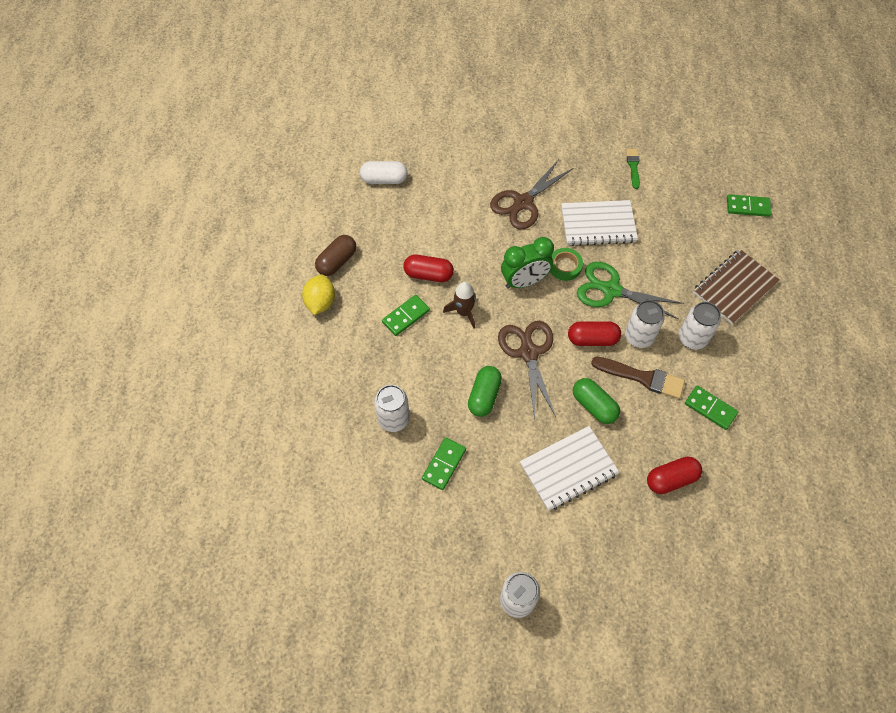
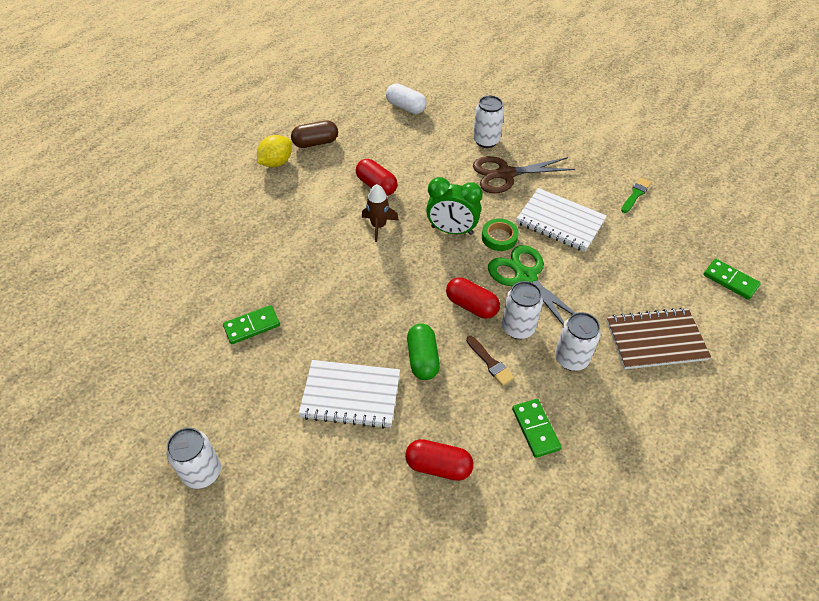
camera: 35 degrees right, 10 degrees down
white can [374,385,410,432] -> white can moved to [473,96,504,148]
green domino [382,295,430,336] -> none
green capsule [468,366,502,417] -> none
brown scissors [498,321,556,419] -> none
brown brush [591,357,685,399] -> brown brush [466,336,514,386], size x0.61

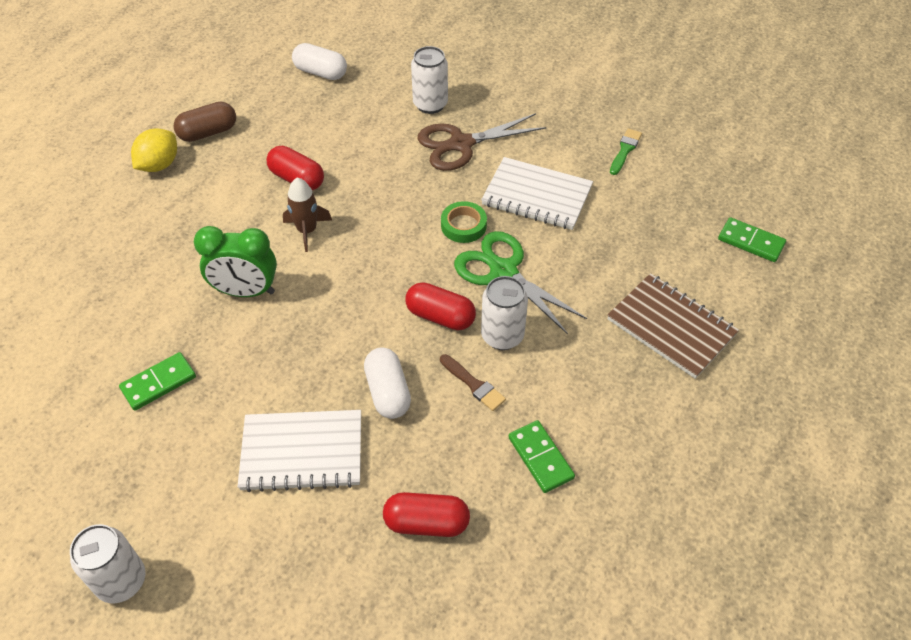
camera: 10 degrees left, 0 degrees up
green capsule [407,323,440,380] -> white capsule [364,347,411,419]
green clock [426,177,483,235] -> green clock moved to [194,226,277,297]
white can [555,312,601,371] -> none
brown notebook [606,307,711,369] -> brown notebook turned 60 degrees clockwise [607,273,739,379]

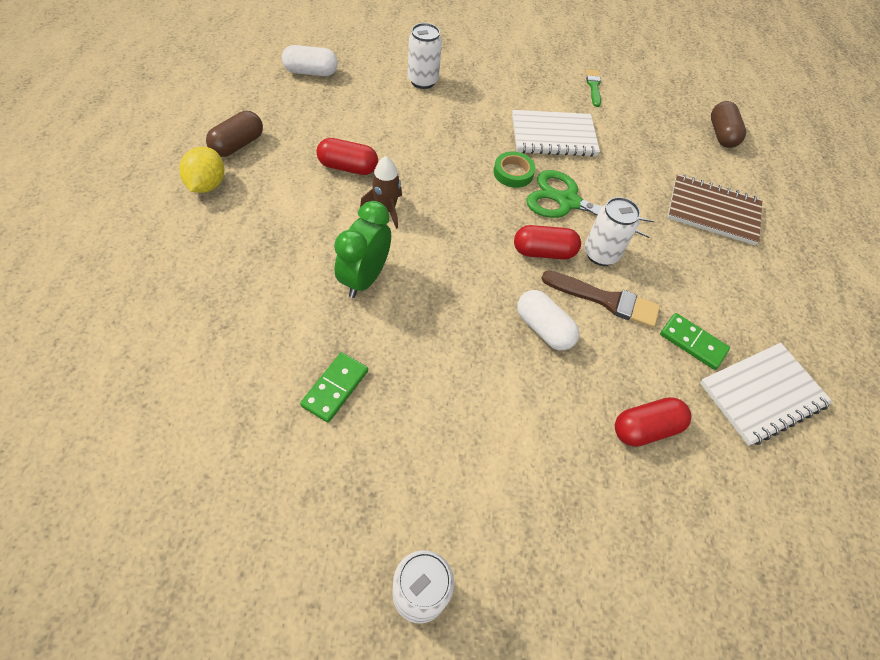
camera: 30 degrees left, 5 degrees up
green clock [194,226,277,297] -> green clock turned 135 degrees clockwise [334,201,391,298]
white notebook [237,410,361,492] -> white notebook moved to [700,343,833,446]
brown scissors [417,113,546,171] -> none
brown brush [440,354,506,411] -> brown brush [541,271,660,328], size x1.63
green domino [718,217,786,262] -> brown capsule [711,101,746,148]

